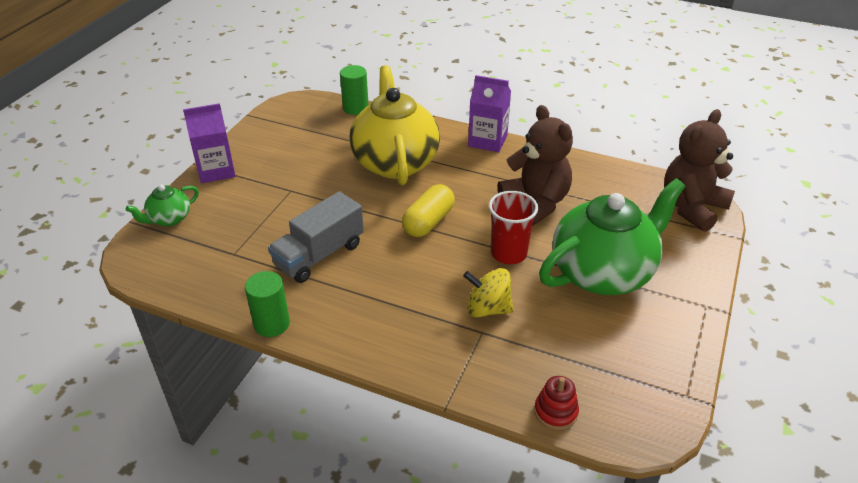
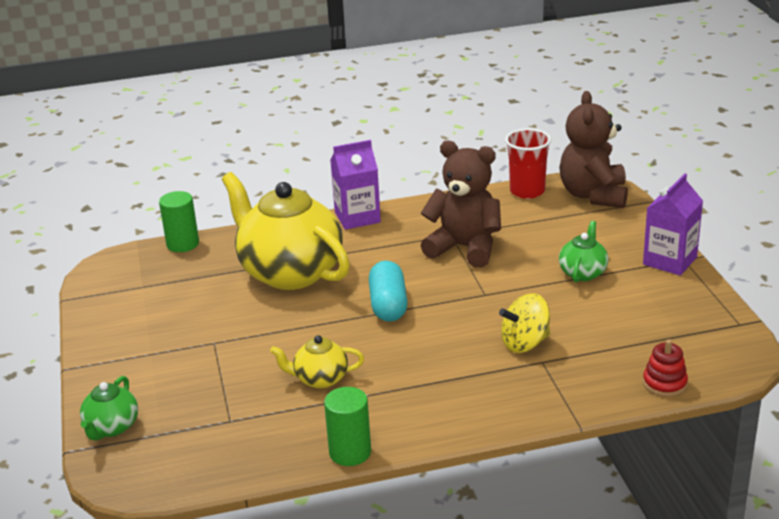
camera: 35 degrees left, 10 degrees down
purple carton [183,103,236,183] -> purple carton moved to [643,173,703,276]
grey truck [268,191,364,283] -> yellow teapot [270,335,364,389]
yellow capsule [402,184,455,237] -> turquoise capsule [369,261,408,322]
red cup [489,191,538,264] -> red cup moved to [505,128,551,199]
green teapot [539,178,685,295] -> green teapot [559,221,609,283], size x0.45

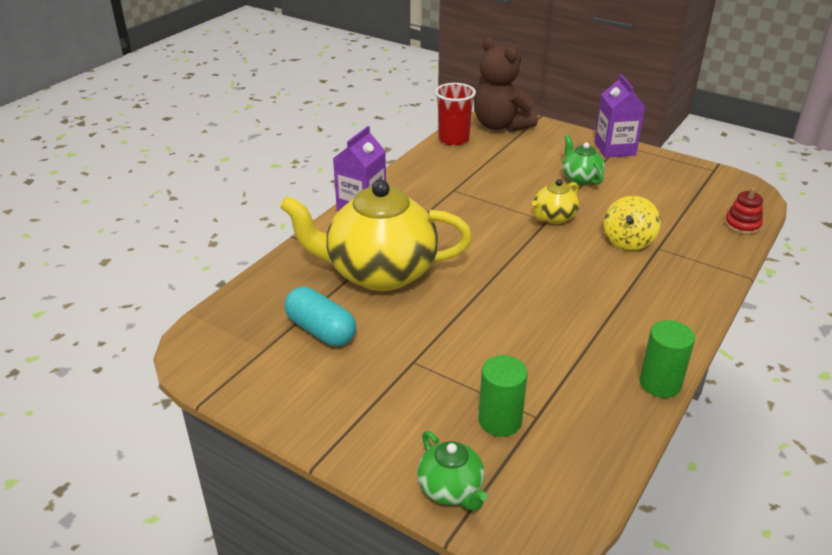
camera: 45 degrees left, 5 degrees up
green cylinder [159,191,199,252] -> green cylinder moved to [478,355,528,437]
yellow teapot [270,335,364,389] -> yellow teapot moved to [532,179,579,224]
turquoise capsule [369,261,408,322] -> turquoise capsule moved to [284,287,356,346]
brown teddy bear [420,141,501,268] -> none

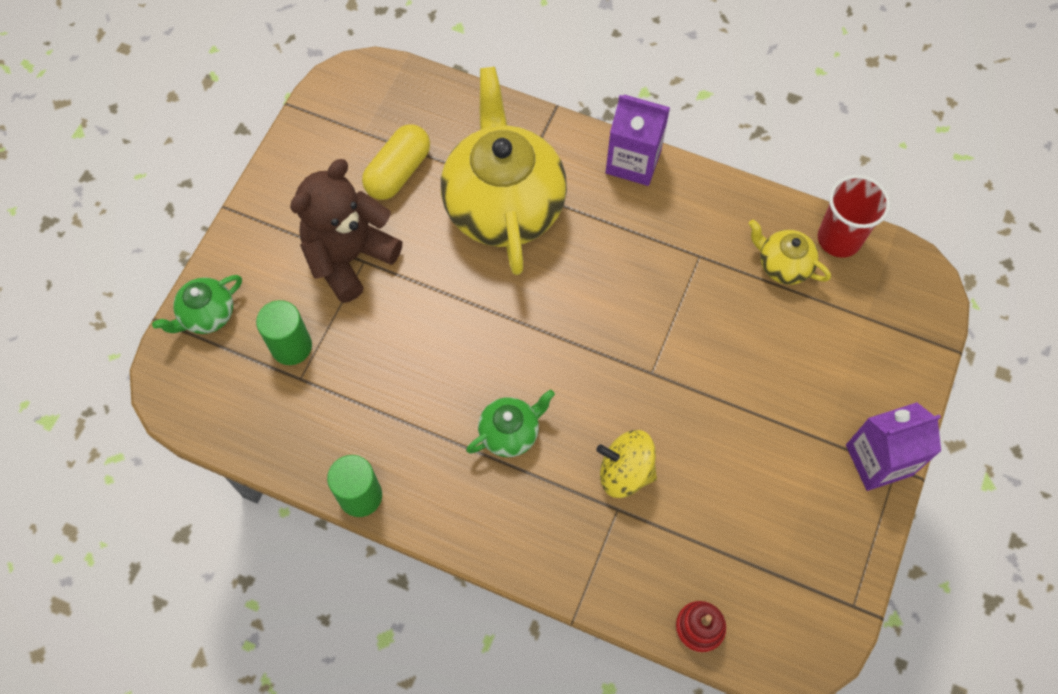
camera: 80 degrees right, 30 degrees up
turquoise capsule [284,287,356,346] -> yellow capsule [362,124,430,200]
brown teddy bear [474,37,538,132] -> brown teddy bear moved to [290,159,402,303]
yellow teapot [532,179,579,224] -> yellow teapot moved to [749,220,831,285]
green teapot [562,135,605,185] -> green teapot moved to [466,390,555,457]

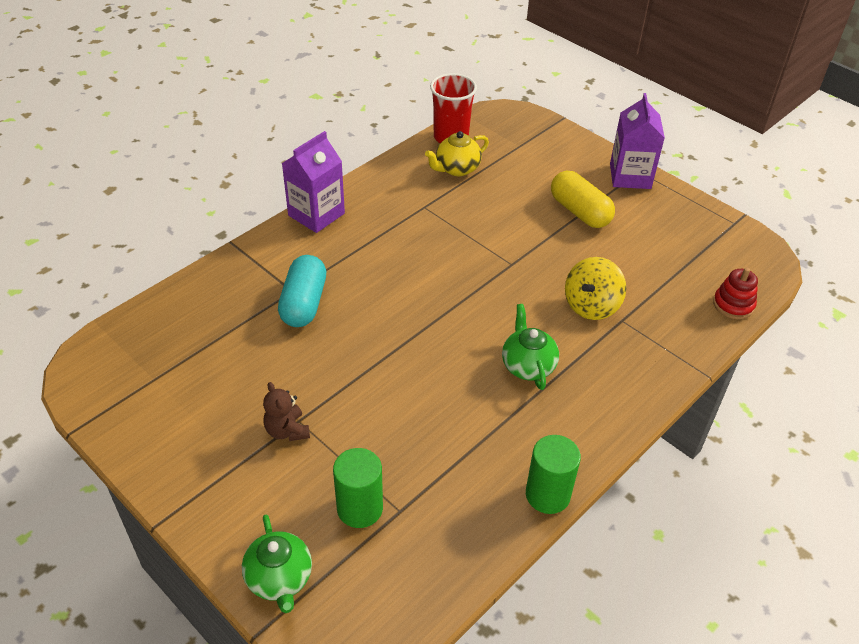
camera: 70 degrees left, 20 degrees down
brown teddy bear [290,159,402,303] -> brown teddy bear [263,382,310,441], size x0.46
yellow capsule [362,124,430,200] -> yellow capsule moved to [551,171,615,228]
yellow teapot [441,67,567,275] -> turquoise capsule [278,255,326,327]

